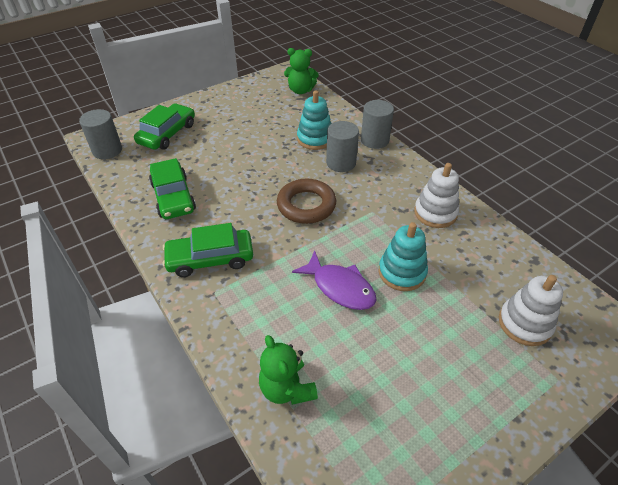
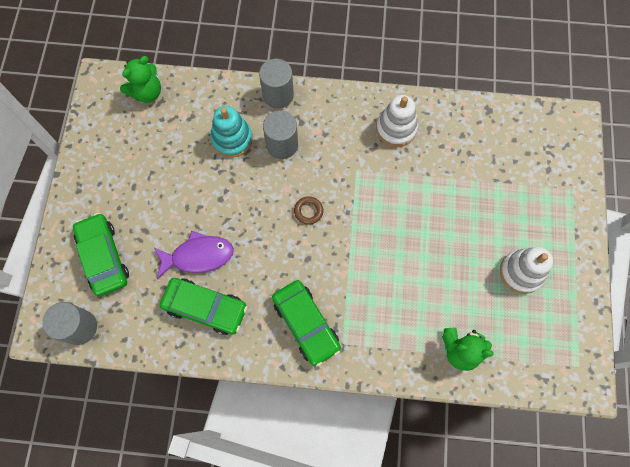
camera: 50 degrees left, 25 degrees up
green car [163,223,253,277] -> green car turned 60 degrees counterclockwise [272,280,341,367]
brown ring [277,178,336,224] -> brown ring [294,196,323,225], size x0.49
purple fish [292,251,376,310] -> purple fish moved to [154,231,234,279]
turquoise stacking toy [379,222,428,291] -> none
white stacking toy [499,275,563,346] -> white stacking toy moved to [500,247,553,294]

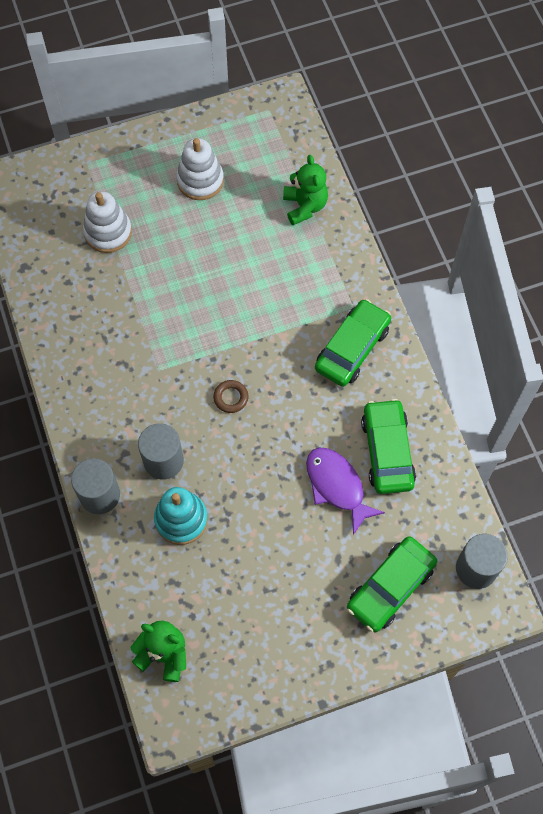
camera: 115 degrees left, 5 degrees down
white stacking toy [376,95,418,147] -> white stacking toy moved to [83,191,132,253]

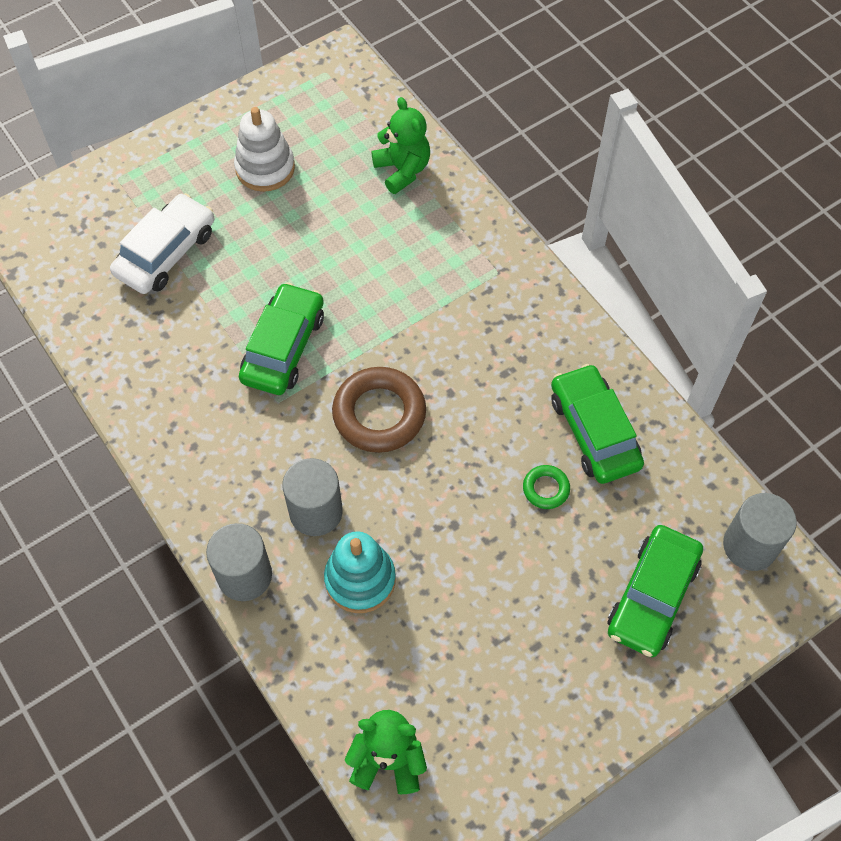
camera: 15 degrees left, 5 degrees down
white stacking toy [83,191,132,253] -> white car [110,193,214,294]
brown ring [213,380,249,413] -> brown ring [332,367,426,453], size x2.04
purple fish [306,448,385,535] -> green ring [523,465,570,509]
green car [315,299,391,387] -> green car moved to [239,282,324,395]

